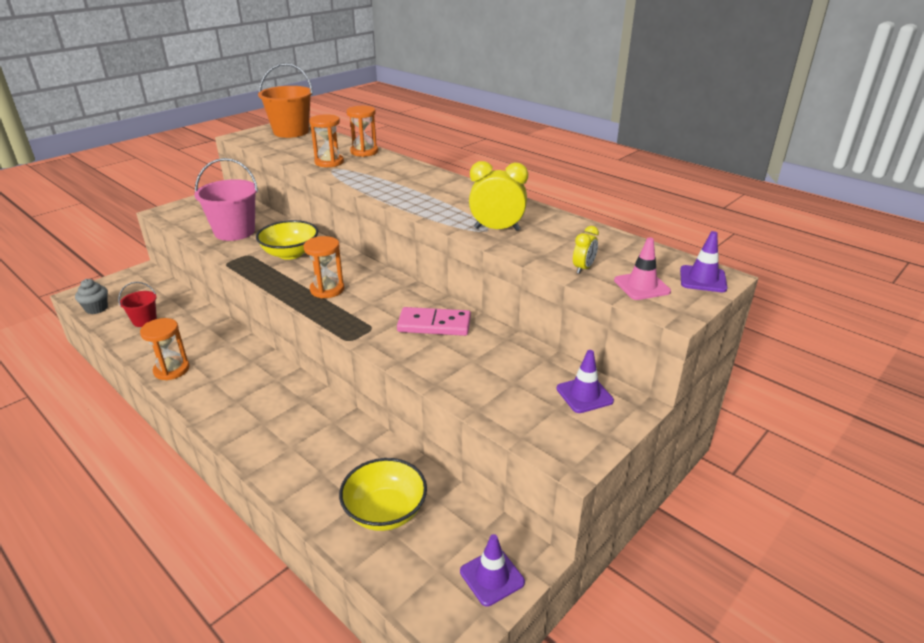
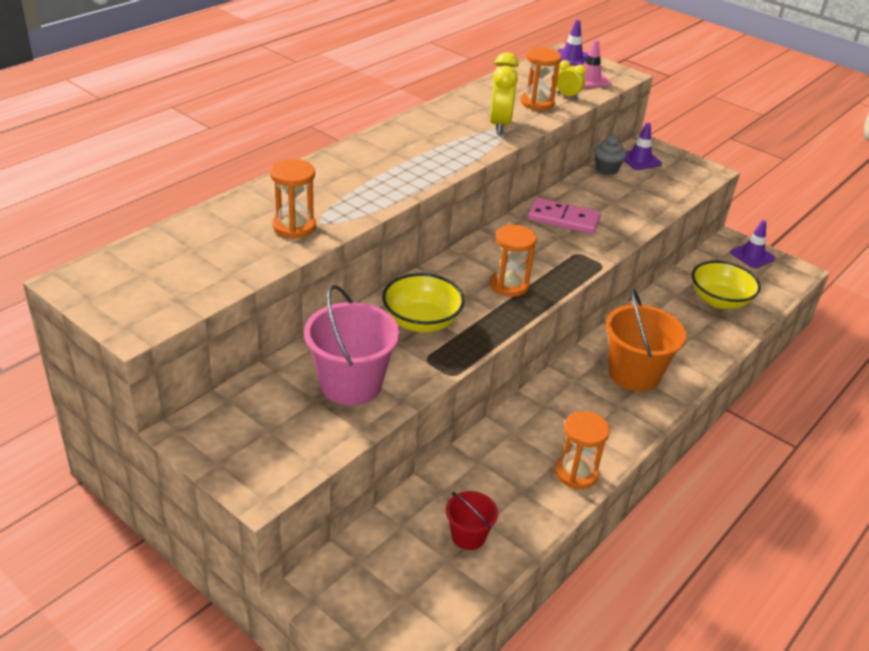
camera: 95 degrees left, 5 degrees up
grey cupcake [75,279,108,314] -> grey cupcake moved to [594,135,626,175]
orange bucket [258,63,313,138] -> orange bucket moved to [606,289,686,391]
orange hourglass [347,106,378,157] -> orange hourglass moved to [521,47,562,110]
pink domino [397,307,471,336] -> pink domino turned 75 degrees counterclockwise [528,198,601,234]

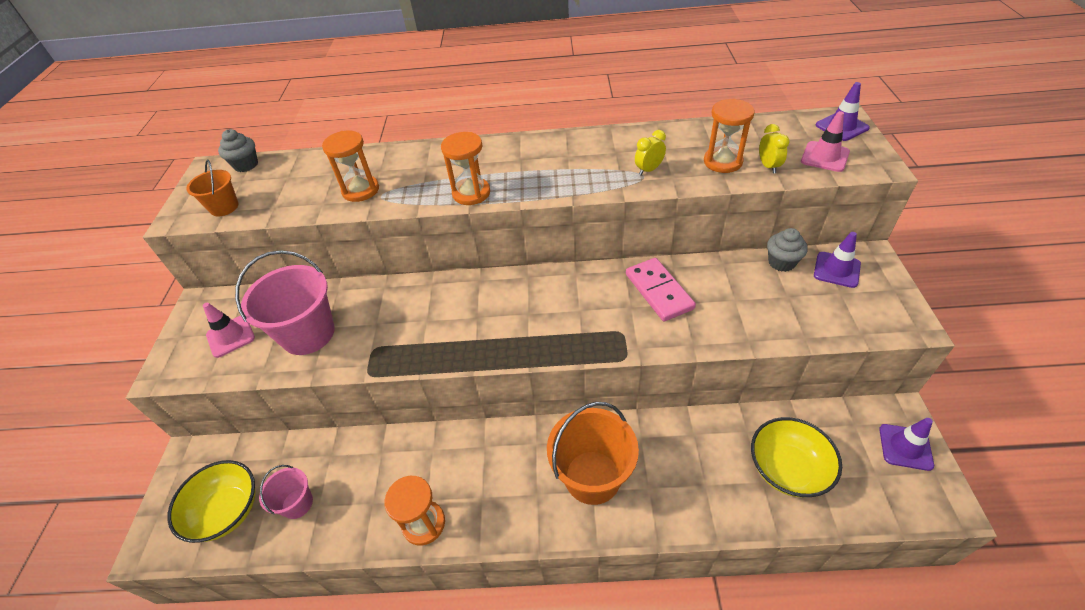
camera: 55 degrees right, 10 degrees up
yellow bowl [382,273,465,332] -> yellow bowl moved to [167,460,255,543]
red bucket [446,491,498,550] -> pink bucket [259,465,313,519]
yellow clock [489,52,519,134] -> yellow clock [635,130,666,175], size x0.55
orange hourglass [490,225,537,297] -> orange hourglass moved to [441,132,490,205]
none -> orange bucket [186,160,238,216]
none -> pink traffic cone [203,303,255,358]
none -> grey cupcake [218,129,258,172]

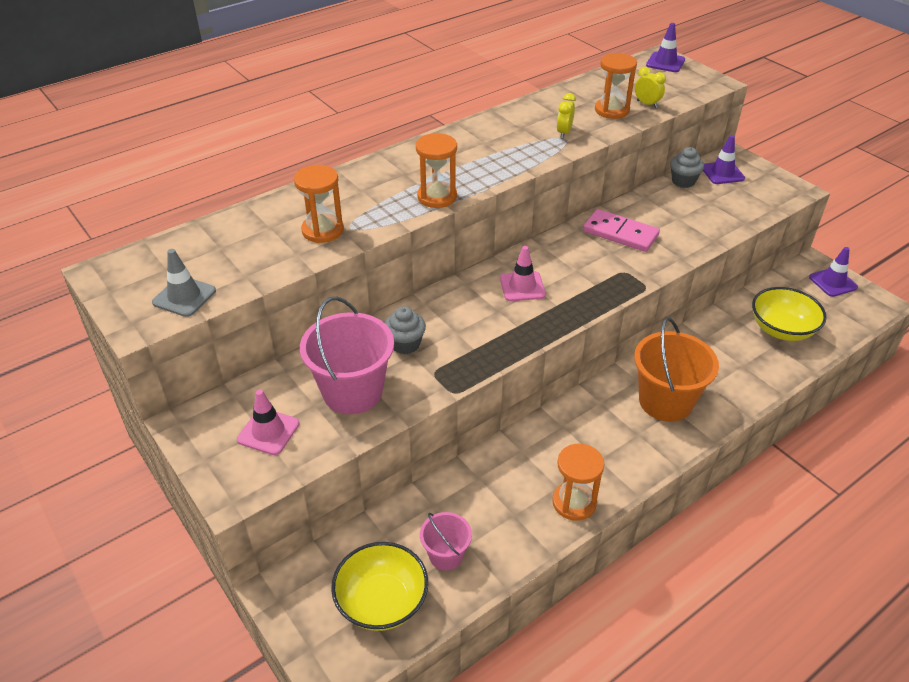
camera: 40 degrees left, 5 degrees down
orange bucket [186,160,238,216] -> grey traffic cone [152,249,216,317]
grey cupcake [218,129,258,172] -> grey cupcake moved to [385,306,426,354]
pink traffic cone [801,111,850,172] -> pink traffic cone moved to [500,246,546,301]

